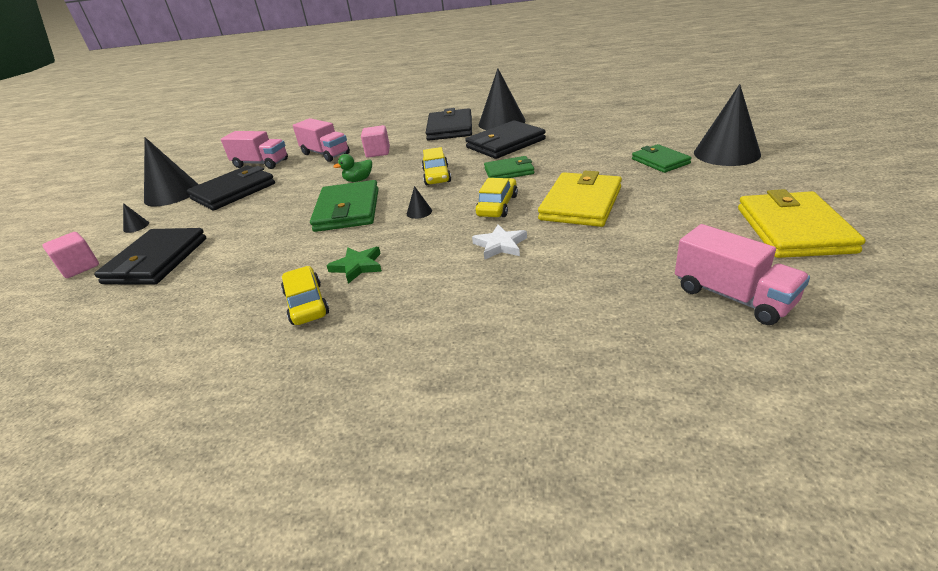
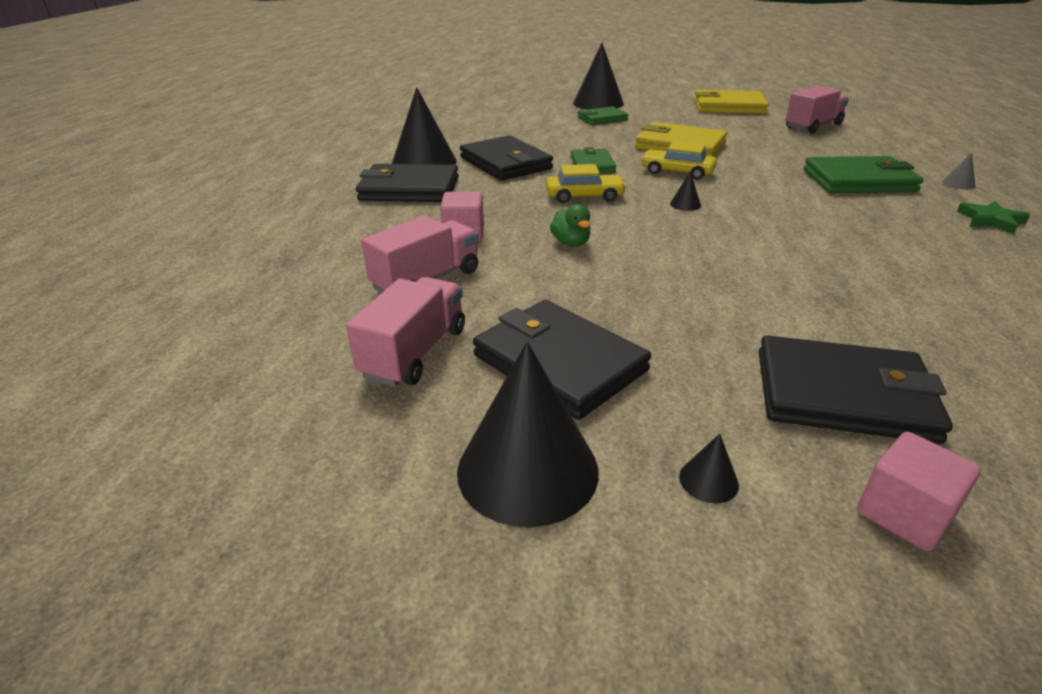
camera: 90 degrees left, 0 degrees up
yellow car [281,266,329,325] -> none
green wallet [310,180,379,232] -> green wallet moved to [804,156,923,193]
green star [326,247,382,284] -> green star moved to [957,201,1030,234]
white star [472,224,527,260] -> none
none -> grey cone [942,153,976,190]

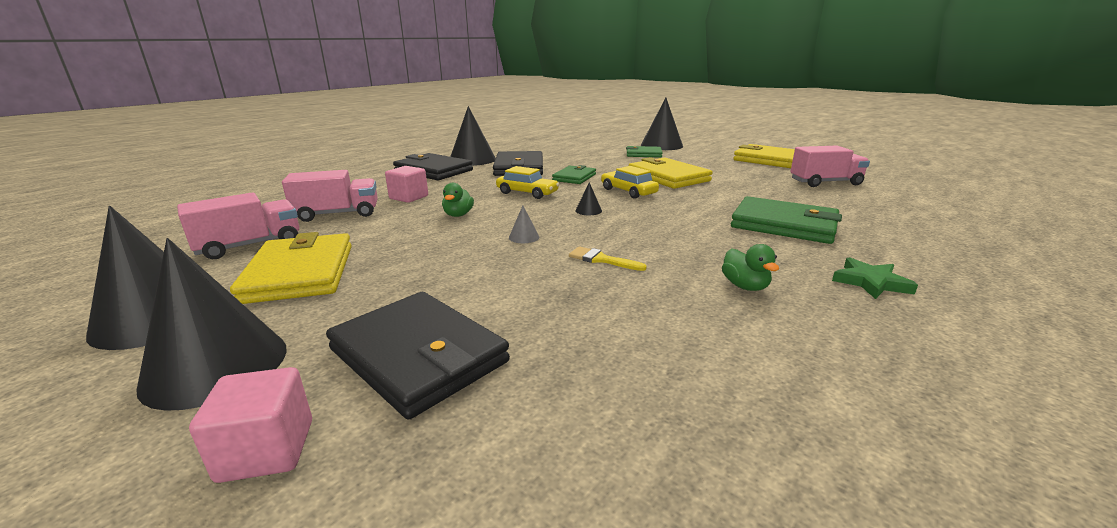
camera: 30 degrees right, 10 degrees down
black wallet [473,300,651,420] -> yellow wallet [230,232,352,304]
black cone [679,434,739,503] -> black cone [136,238,287,411], size x2.49
grey cone [942,153,976,190] -> grey cone moved to [509,206,539,243]
none -> yellow brush [569,246,647,271]
none -> green duck [722,244,779,291]

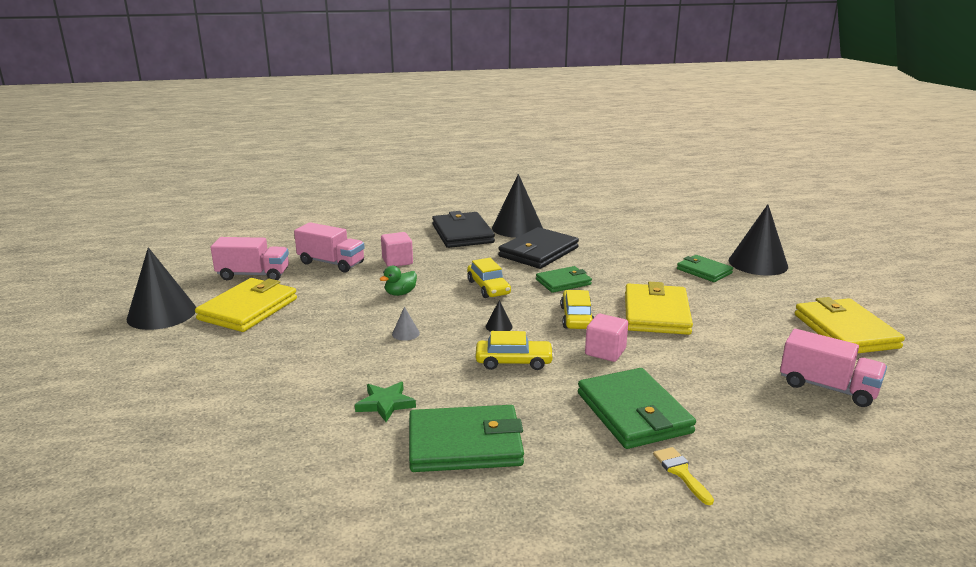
camera: 40 degrees right, 0 degrees up
black cone [136,238,287,411] -> none
pink cube [189,367,312,483] -> pink cube moved to [585,314,628,362]
black wallet [326,292,510,420] -> none
yellow brush [569,246,647,271] -> yellow brush moved to [653,447,714,505]
green duck [722,244,779,291] -> green wallet [409,405,524,472]
green star [832,257,918,299] -> green star moved to [355,382,416,422]
none -> yellow car [476,331,554,370]

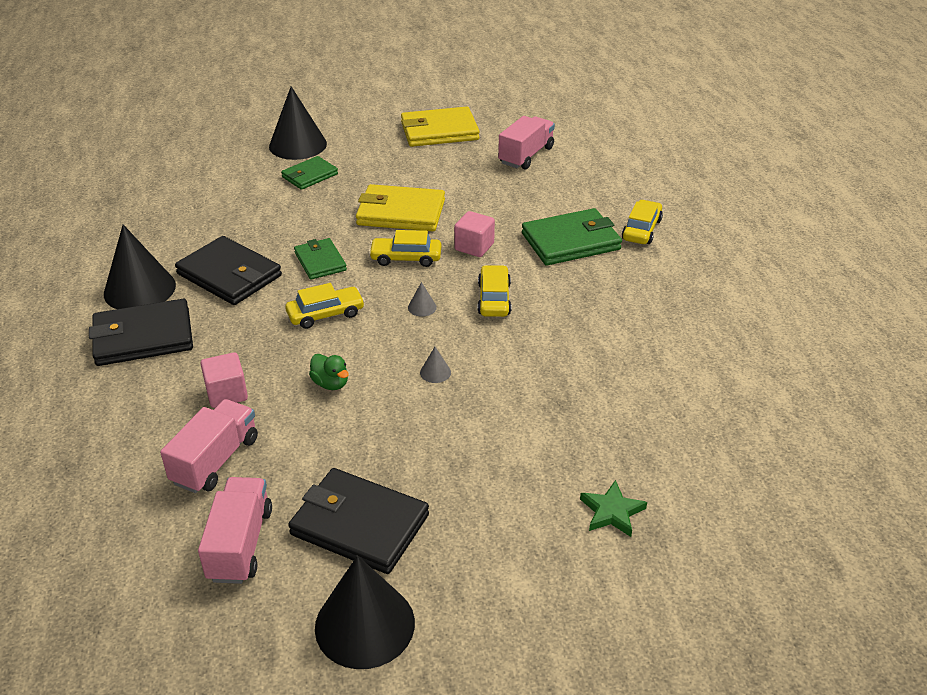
camera: 90 degrees left, 15 degrees up
yellow wallet [195,278,297,332] -> black wallet [288,468,429,574]
green star [355,382,416,422] -> green star moved to [580,480,647,537]
green wallet [409,405,524,472] -> none
black cone [486,300,513,332] -> grey cone [408,282,437,317]
yellow brush [653,447,714,505] -> yellow car [622,200,663,244]

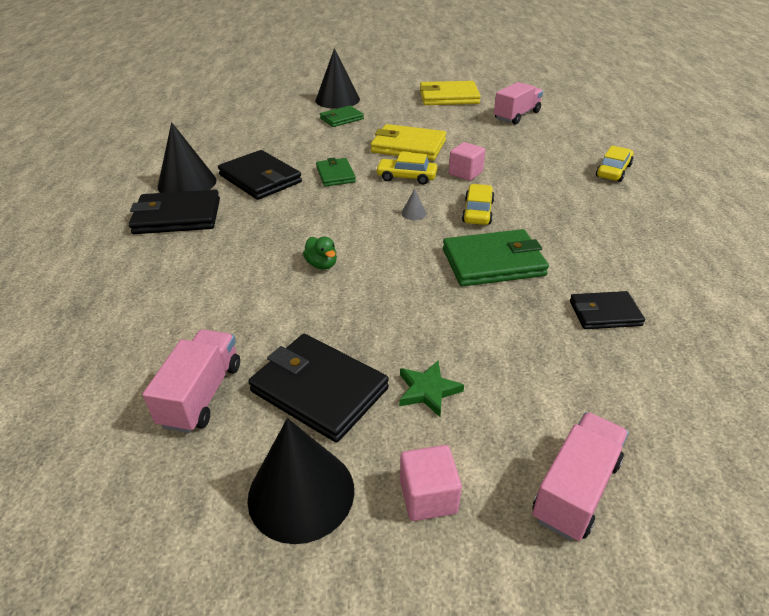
camera: 10 degrees right, 0 degrees up
pink truck [160,399,258,493] -> pink truck moved to [532,412,629,541]
pink cube [200,352,248,408] -> pink cube moved to [400,445,462,521]
yellow car [285,283,365,329] -> none
grey cone [420,347,451,383] -> none
green wallet [522,208,622,266] -> green wallet moved to [443,229,549,287]
green star [580,480,647,537] -> green star moved to [399,361,464,417]
none -> black wallet [570,291,645,329]

